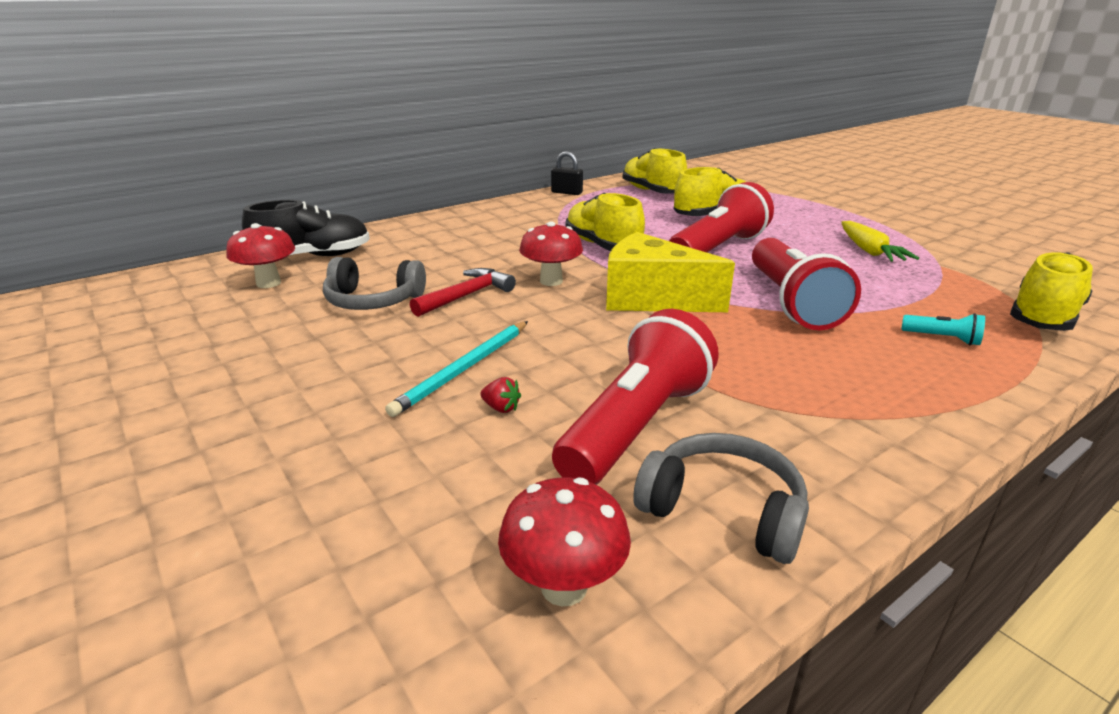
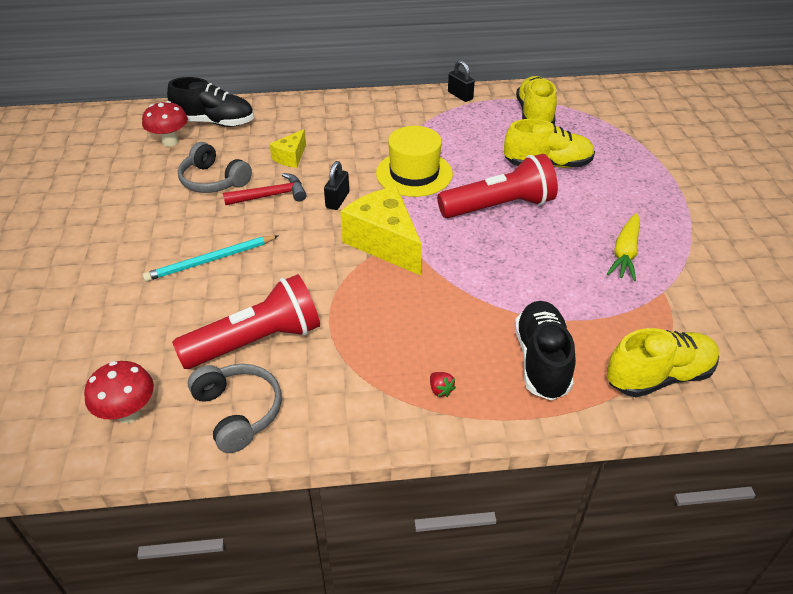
camera: 30 degrees right, 15 degrees up
red strawberry [480,377,521,413] -> red strawberry moved to [430,372,456,397]
red mushroom [519,222,583,286] -> black padlock [324,161,349,210]
yellow shoe [565,193,645,251] -> yellow hat [376,126,453,197]
red flashlight [752,238,861,330] -> none
turquoise flashlight [901,313,985,345] -> black shoe [515,301,576,400]
none -> yellow cheese [270,129,306,168]

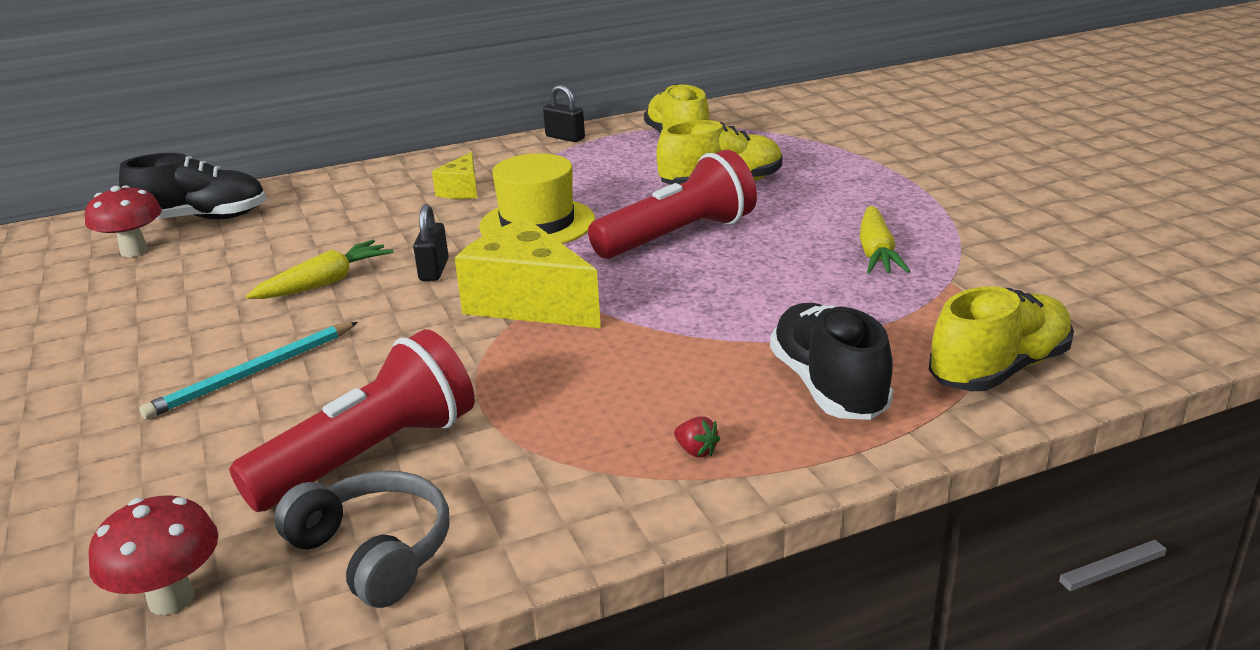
camera: 15 degrees left, 15 degrees down
grey headphones [178,142,252,193] -> none
red hammer [223,173,306,205] -> yellow carrot [246,240,394,299]
yellow cheese [270,129,306,168] -> yellow cheese moved to [432,152,477,199]

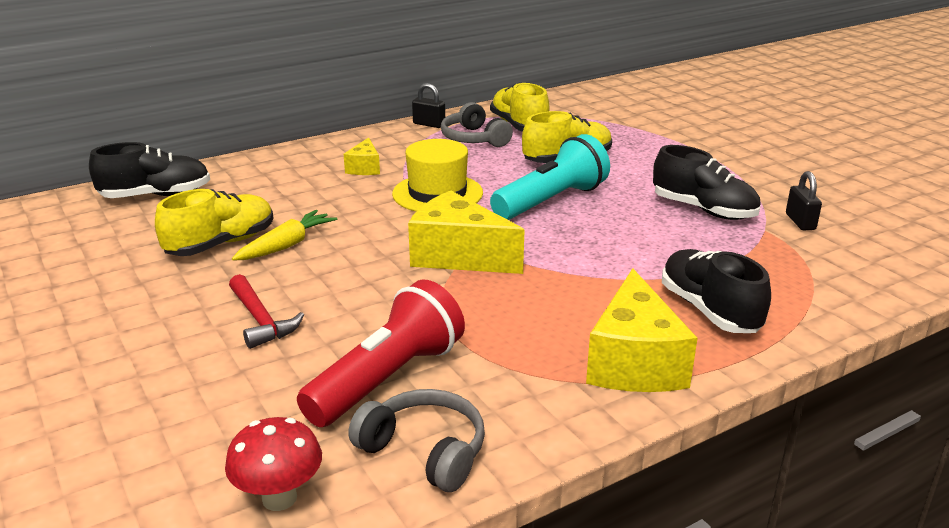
camera: 10 degrees left, 0 degrees up
red mushroom [85,186,162,257] -> none
turquoise pencil [139,322,358,419] -> red hammer [229,274,304,349]
black padlock [413,204,449,281] -> black padlock moved to [786,171,822,230]
red flashlight [588,149,757,259] -> turquoise flashlight [490,134,610,220]
red strawberry [674,416,720,458] -> yellow cheese [586,268,697,392]
yellow carrot [860,206,910,274] -> black shoe [653,145,761,220]
yellow shoe [929,286,1074,391] -> yellow shoe moved to [155,189,274,256]
none -> grey headphones [441,102,513,147]

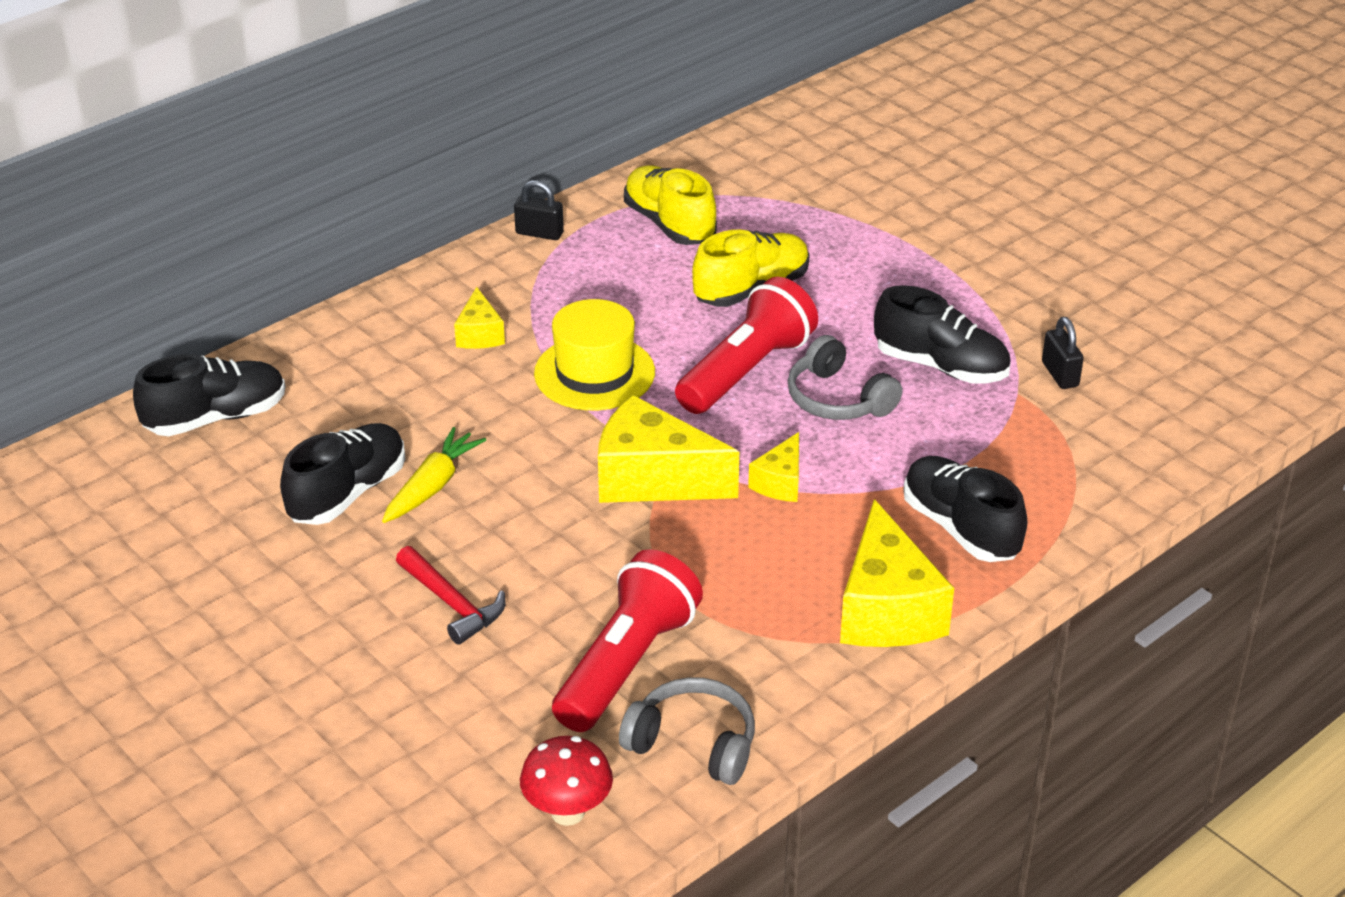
camera: 10 degrees left, 10 degrees up
yellow shoe [155,189,274,256] -> black shoe [280,423,405,525]
grey headphones [441,102,513,147] -> grey headphones moved to [788,335,903,420]
turquoise flashlight [490,134,610,220] -> red flashlight [675,277,818,414]
none -> yellow cheese [748,432,799,502]

